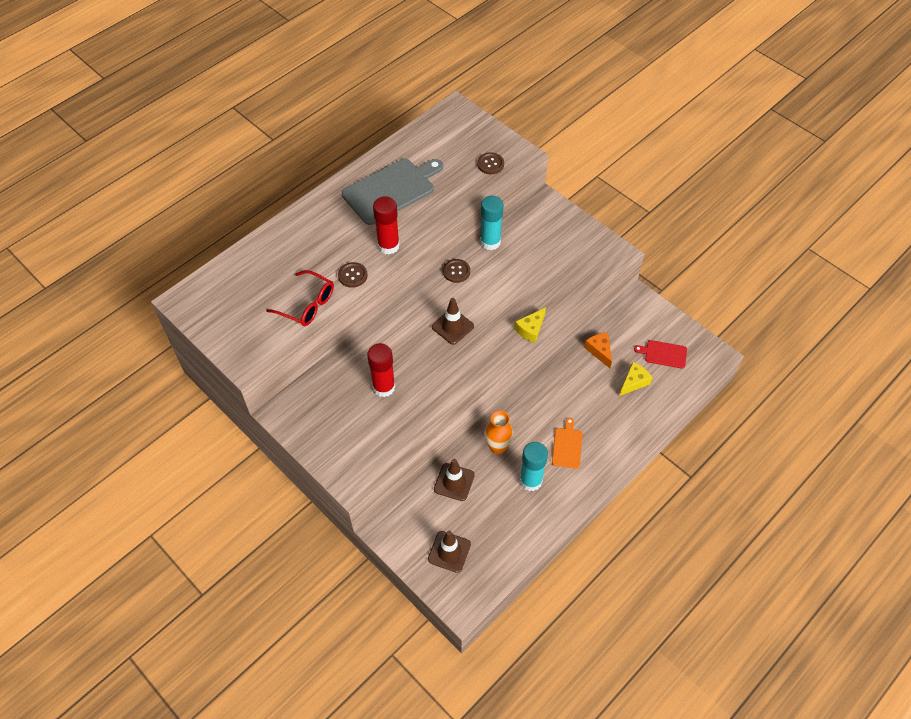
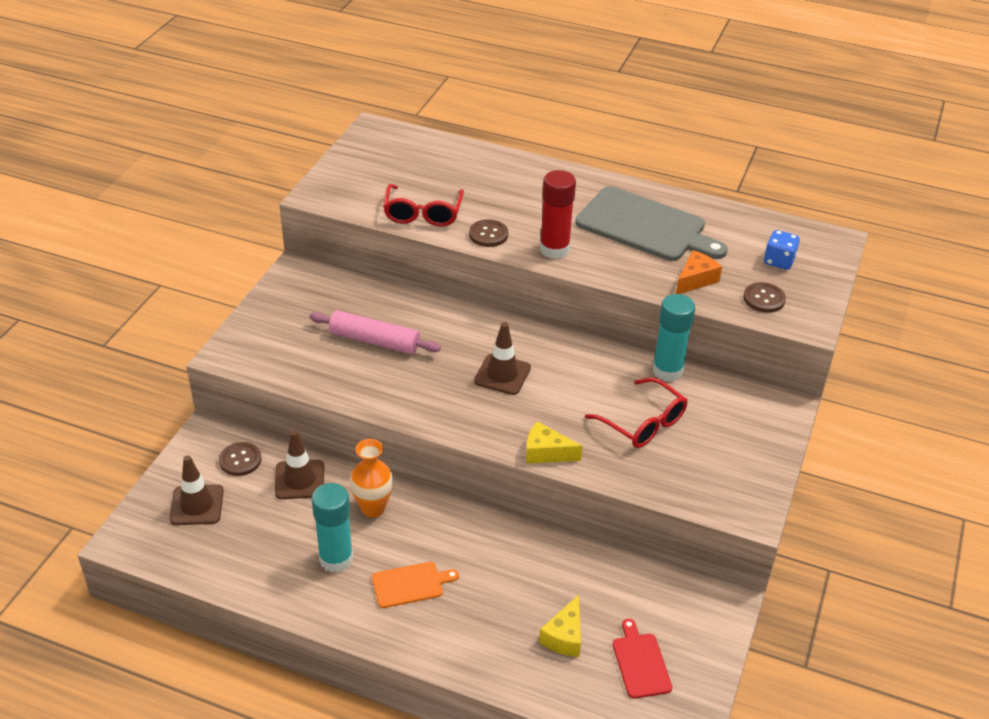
camera: 65 degrees right, 15 degrees down
red glue stick [367,343,395,397] -> pink rolling pin [309,310,441,354]
brown button [443,259,470,283] -> brown button moved to [219,442,261,476]
orange cheese [584,333,612,368] -> orange cheese moved to [676,250,722,294]
yellow cheese [619,362,653,396] -> yellow cheese turned 90 degrees clockwise [539,595,581,657]
none -> red glasses [585,377,688,448]
none -> blue dice [764,230,800,270]

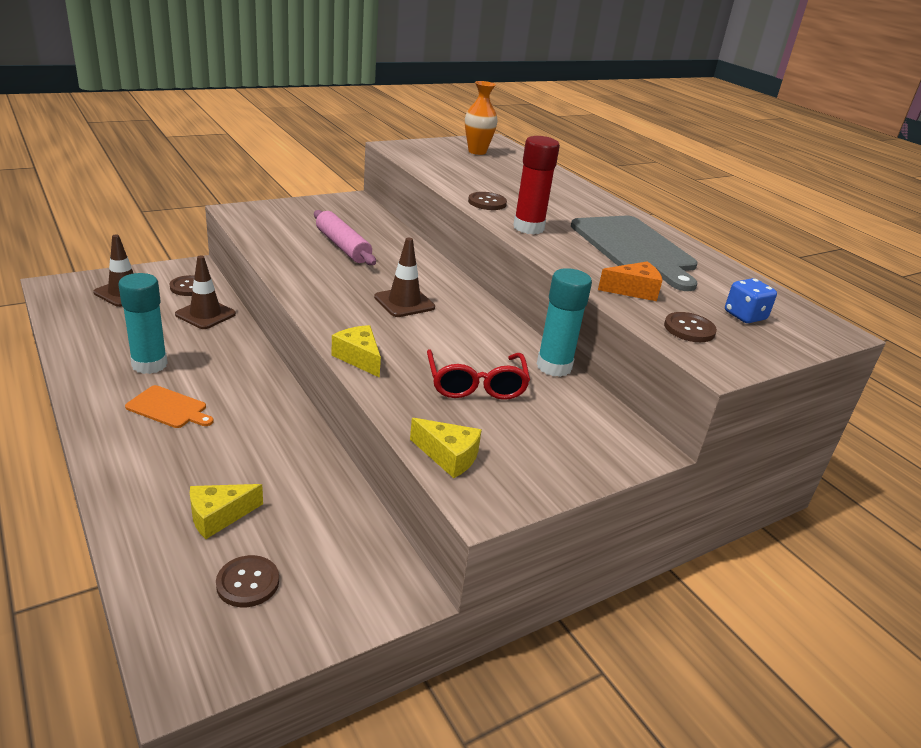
camera: 35 degrees right, 10 degrees down
orange vase [350,439,393,517] -> orange vase moved to [465,81,498,155]
red glasses [383,184,464,226] -> none
red cutting board [613,619,672,699] -> brown button [216,555,279,607]
none -> yellow cheese [410,418,482,478]

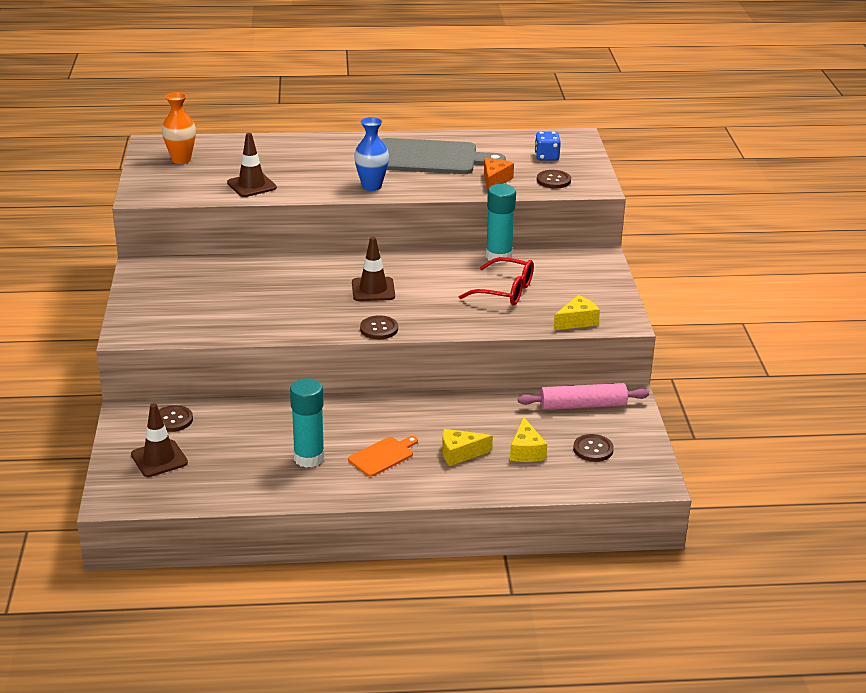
camera: 60 degrees left, 0 degrees up
brown traffic cone [175,256,236,329] -> brown traffic cone moved to [227,133,277,197]
pink rolling pin [314,210,376,265] -> pink rolling pin moved to [518,383,649,410]
yellow cheese [331,325,381,378] -> yellow cheese moved to [442,429,493,466]
brown button [468,192,507,210] -> brown button moved to [360,315,398,339]
red glue stick [513,136,560,234] -> blue vase [354,117,389,191]

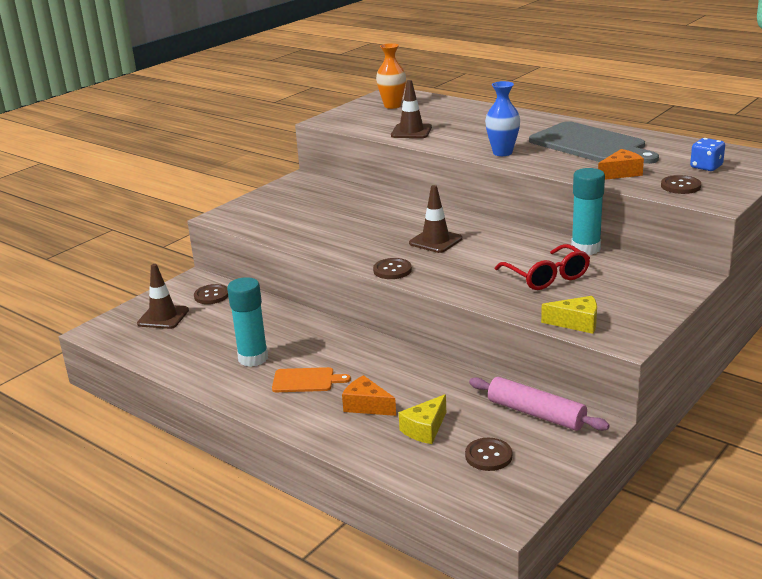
camera: 45 degrees right, 5 degrees down
yellow cheese [442,429,493,466] -> orange cheese [342,375,396,416]

